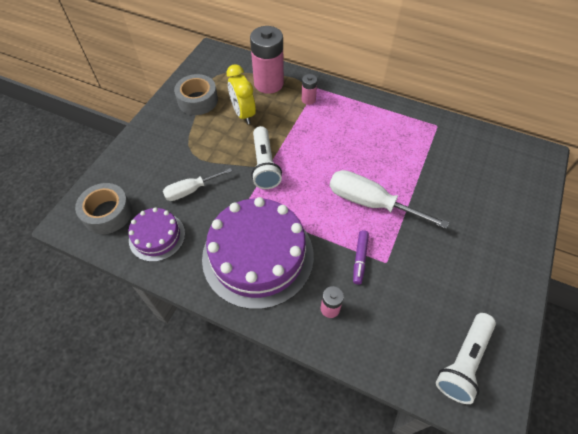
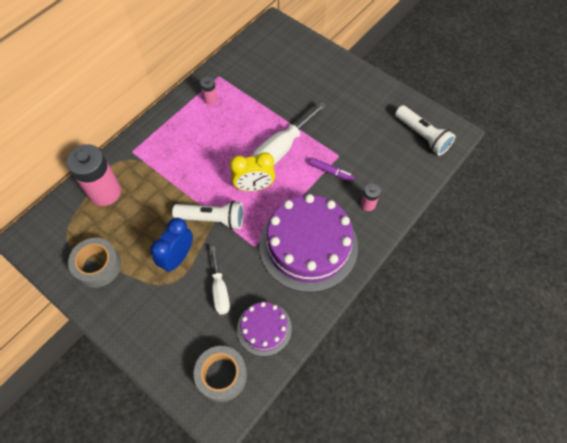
camera: 75 degrees left, 5 degrees up
yellow clock [227,64,256,124] -> yellow clock moved to [230,152,275,191]
pink battery [302,74,317,105] -> pink battery moved to [200,77,217,105]
none -> blue clock [150,218,193,272]

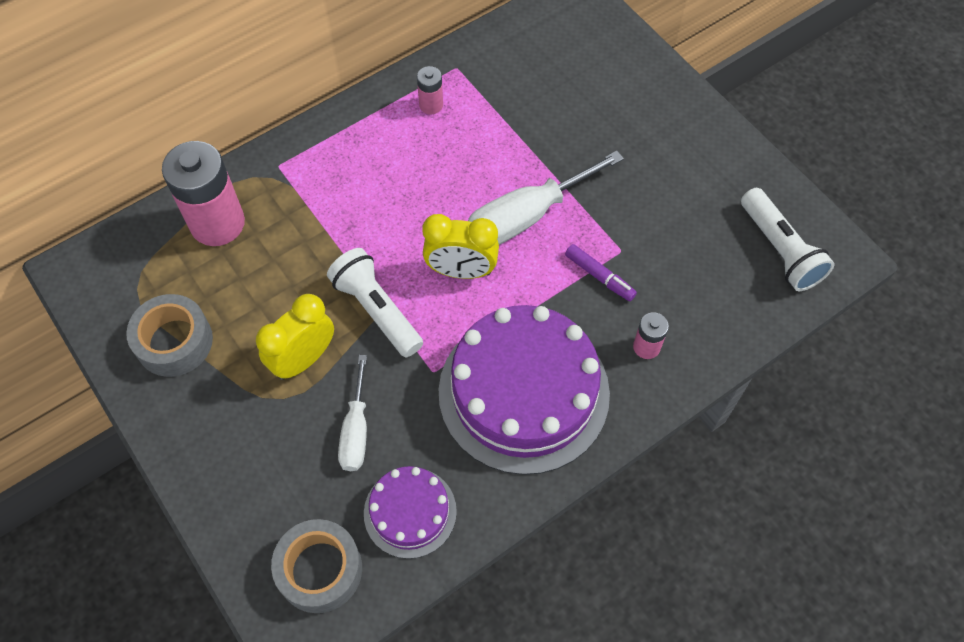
camera: 15 degrees right, 0 degrees up
blue clock [150,218,193,272] -> yellow clock [256,294,334,380]
white flashlight [172,201,244,230] -> white flashlight turned 150 degrees counterclockwise [327,248,423,357]

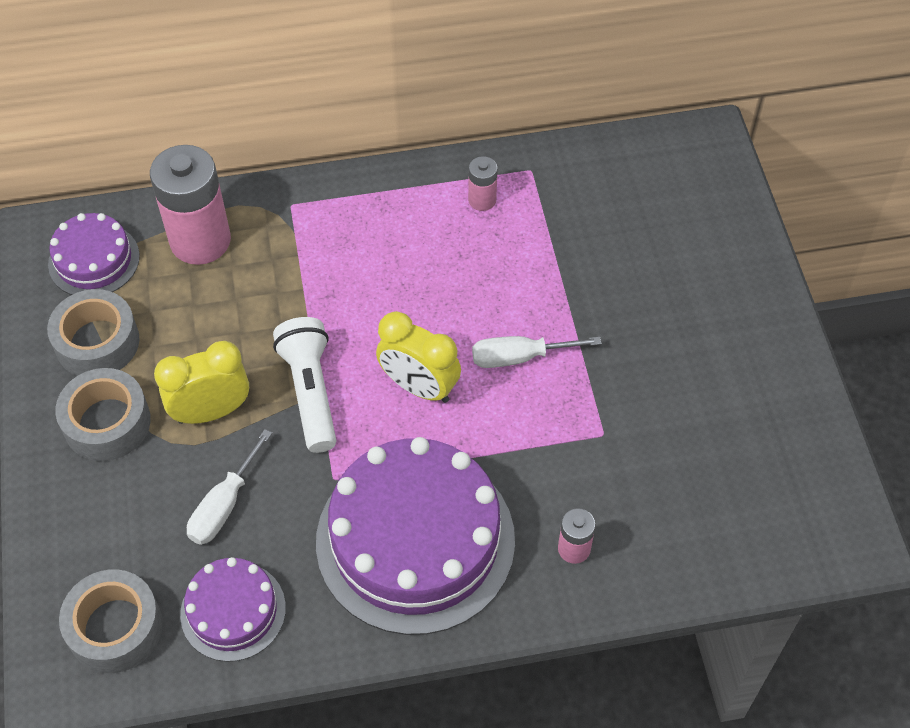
camera: 25 degrees right, 5 degrees down
white screwdriver [468,151,624,245] -> white screwdriver [472,336,602,368], size x0.61
purple marker [565,244,637,301] -> none
white flashlight [741,188,834,291] -> none
none -> purple cake [48,213,140,295]
none -> grey tape [55,368,151,461]

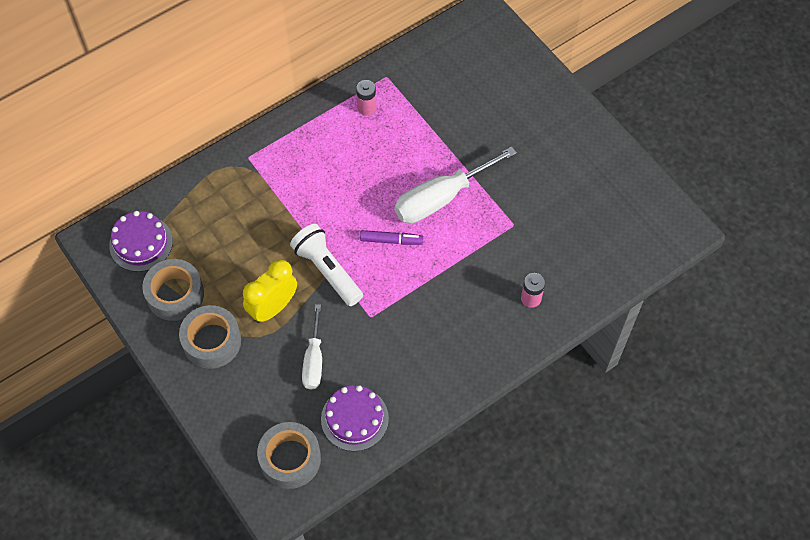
camera: 25 degrees left, 5 degrees up
pink battery [150,145,231,265] -> none
purple cake [316,437,515,635] -> none
yellow clock [376,311,461,403] -> purple marker [360,230,423,245]
white screwdriver [472,336,602,368] -> white screwdriver [394,146,517,223], size x1.64

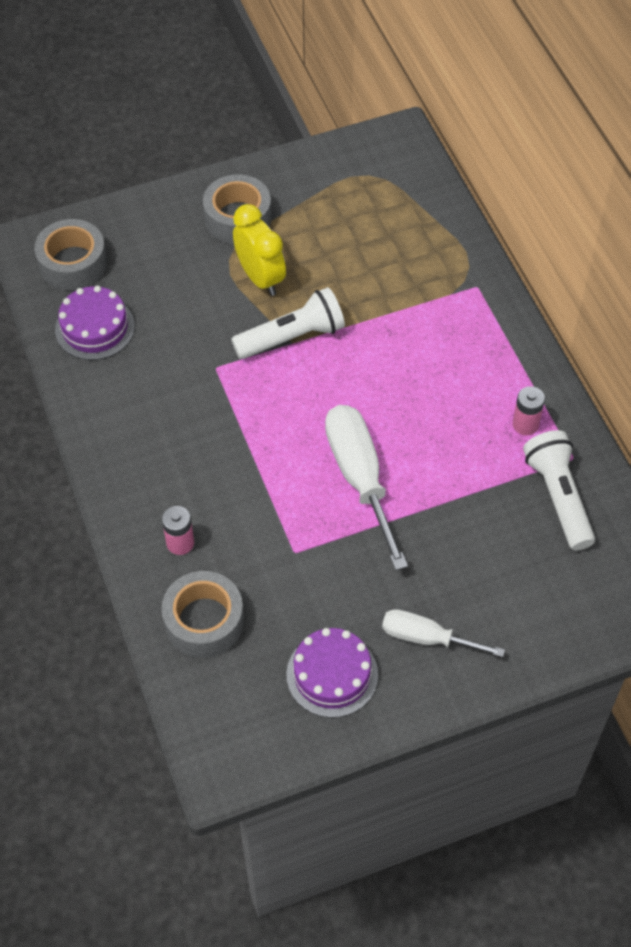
camera: 105 degrees right, 5 degrees down
purple cake [109,211,173,272] -> purple cake moved to [286,628,378,718]
grey tape [142,259,204,321] -> grey tape moved to [162,571,244,658]
white screwdriver [302,304,322,390] -> white screwdriver moved to [382,609,505,657]
purple marker [360,230,423,245] -> none
none -> white flashlight [523,430,595,550]

